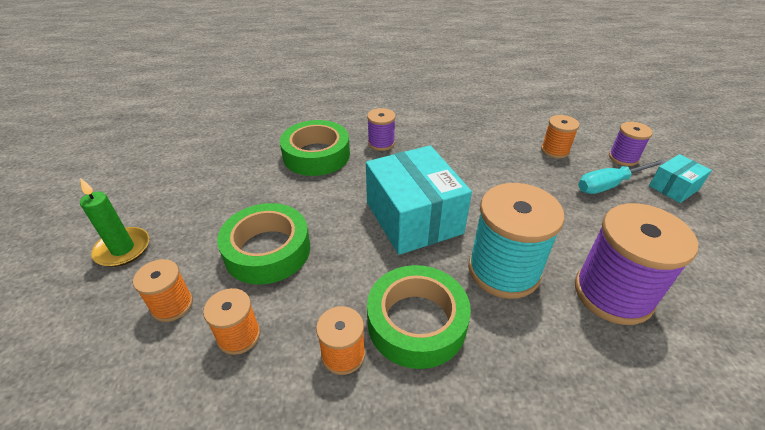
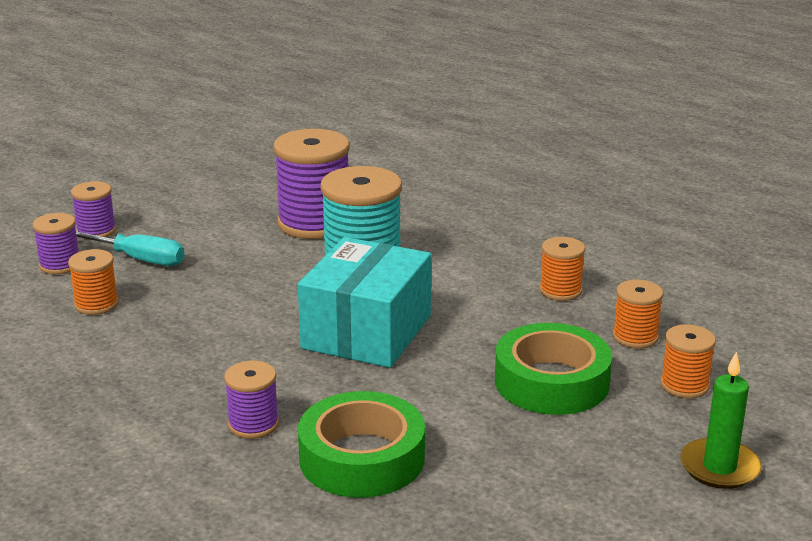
camera: 135 degrees left, 15 degrees down
green tape [367,265,471,369] -> none
turquoise box [649,154,712,203] -> purple spool [71,181,116,239]

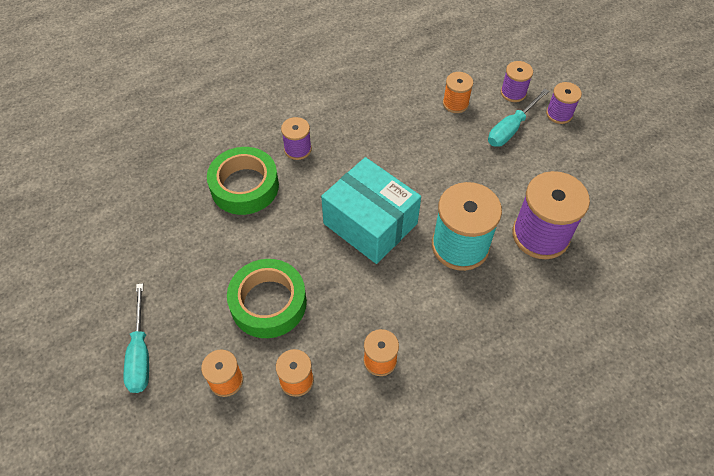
camera: 110 degrees right, 30 degrees up
green candle [680,352,762,489] -> turquoise screwdriver [124,283,149,393]

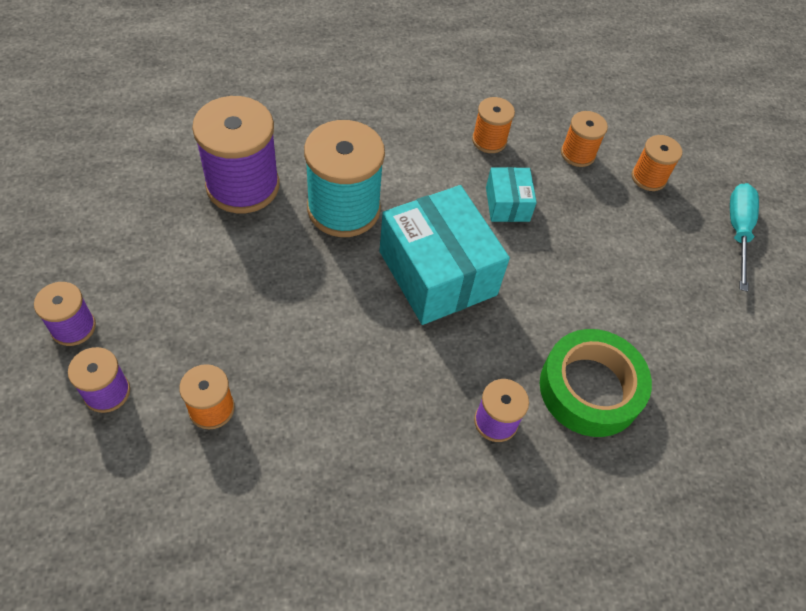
camera: 165 degrees left, 0 degrees up
green tape [227,259,307,338] -> none
turquoise screwdriver [488,89,549,147] -> none
none -> turquoise box [486,167,537,222]

